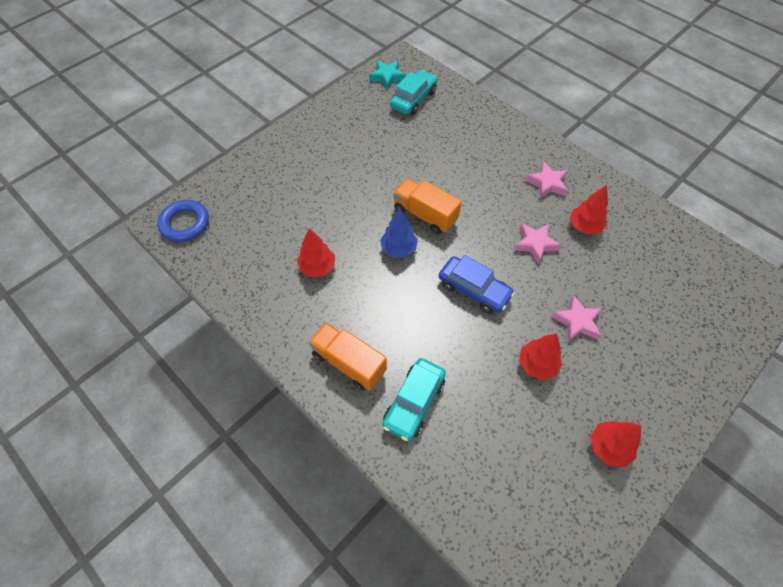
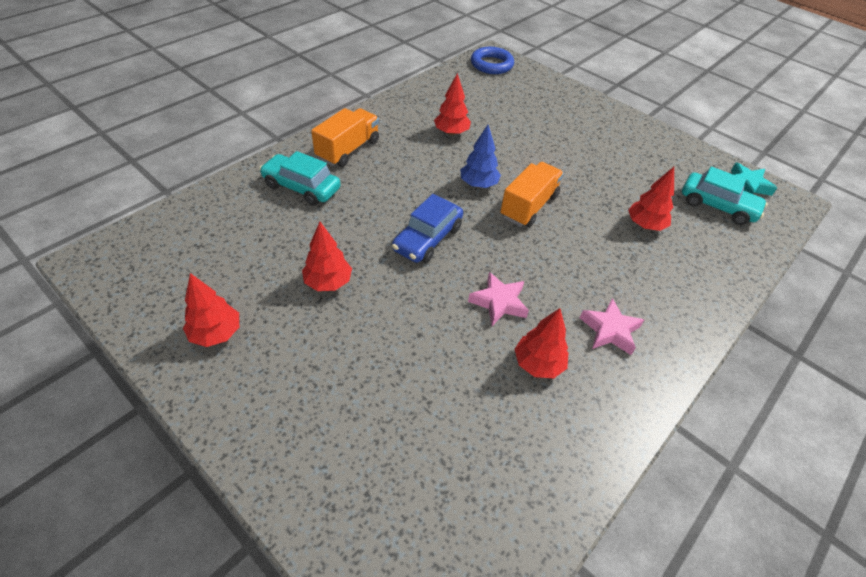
camera: 85 degrees right, 10 degrees down
pink star [552,295,602,342] -> none
none -> red tree [628,167,674,231]

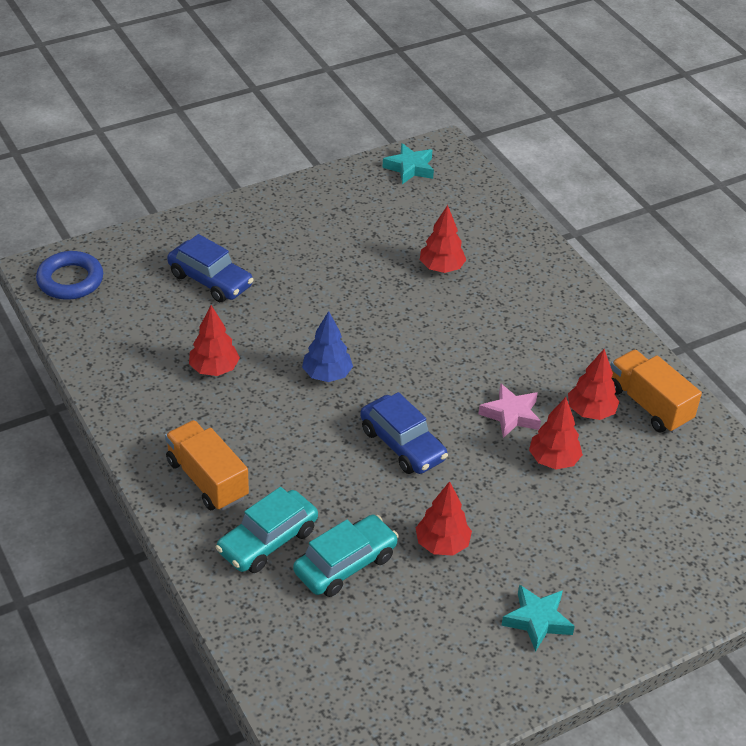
camera: 70 degrees left, 5 degrees down
red tree [183,273,239,347] -> red tree moved to [529,397,583,469]
orange truck [500,162,564,227] -> orange truck moved to [610,350,702,433]
pink star [580,298,644,355] -> none
turquoise car [682,167,768,225] -> turquoise car moved to [293,515,399,597]
none -> blue car [167,234,254,302]
none -> turquoise star [501,585,575,652]

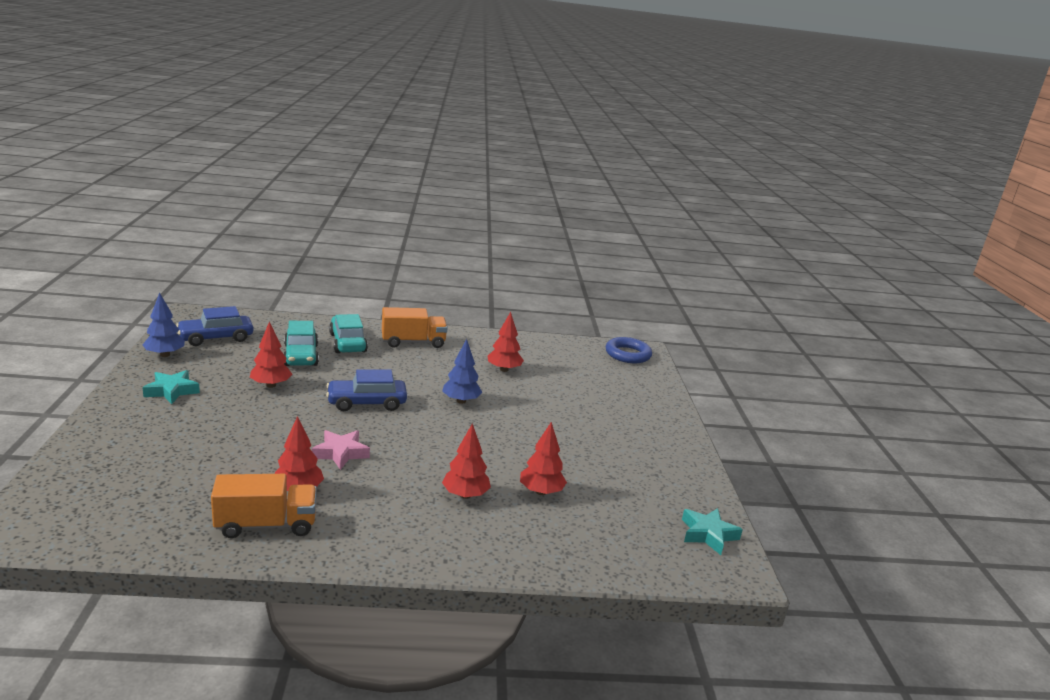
camera: 115 degrees right, 20 degrees down
blue car [167,234,254,302] -> blue car moved to [176,306,253,346]
red tree [529,397,583,469] -> red tree moved to [442,423,491,499]
none -> blue tree [143,292,185,357]

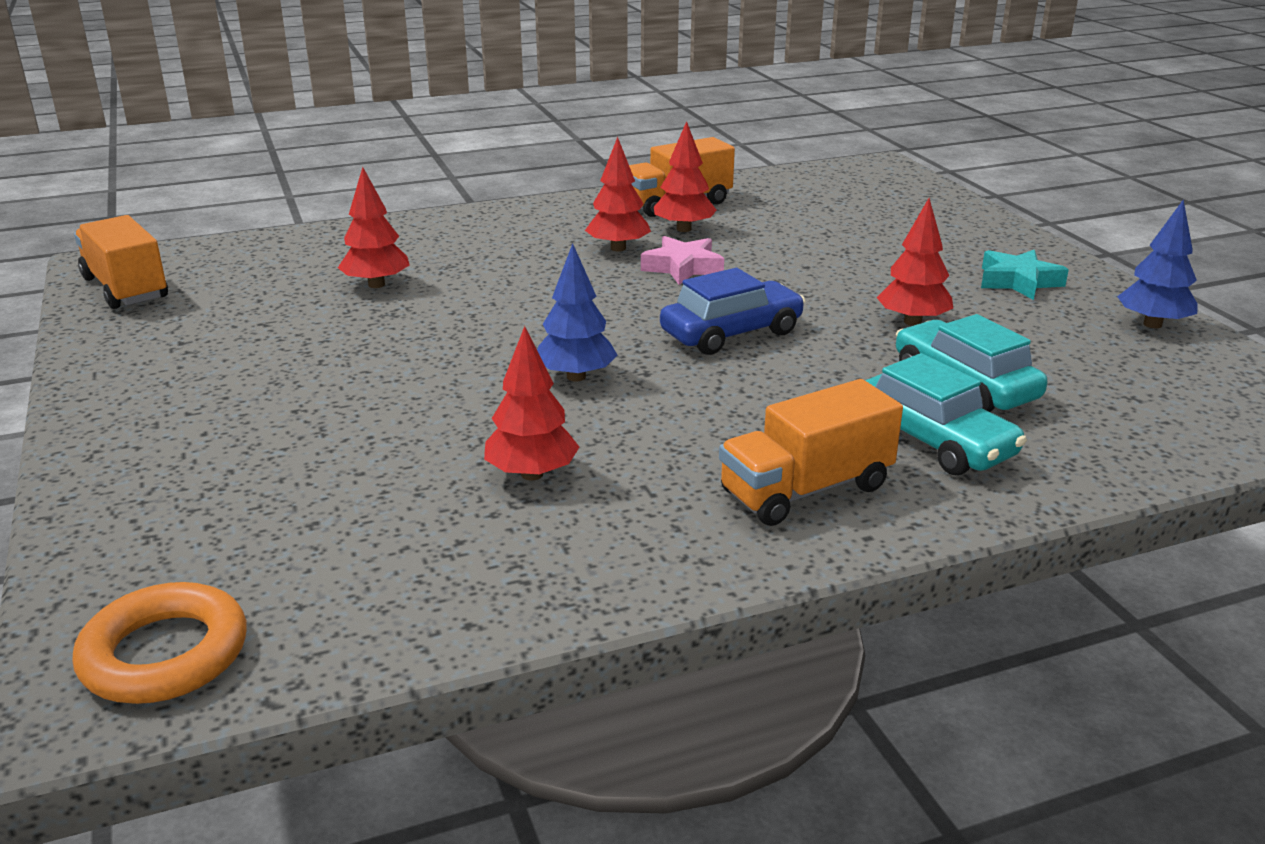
camera: 165 degrees right, 5 degrees up
blue car [176,306,253,346] -> none
red tree [442,423,491,499] -> red tree moved to [585,137,651,251]
blue ring [606,337,652,363] -> orange ring [72,582,247,704]
turquoise star [682,508,743,555] -> orange truck [74,215,168,309]

